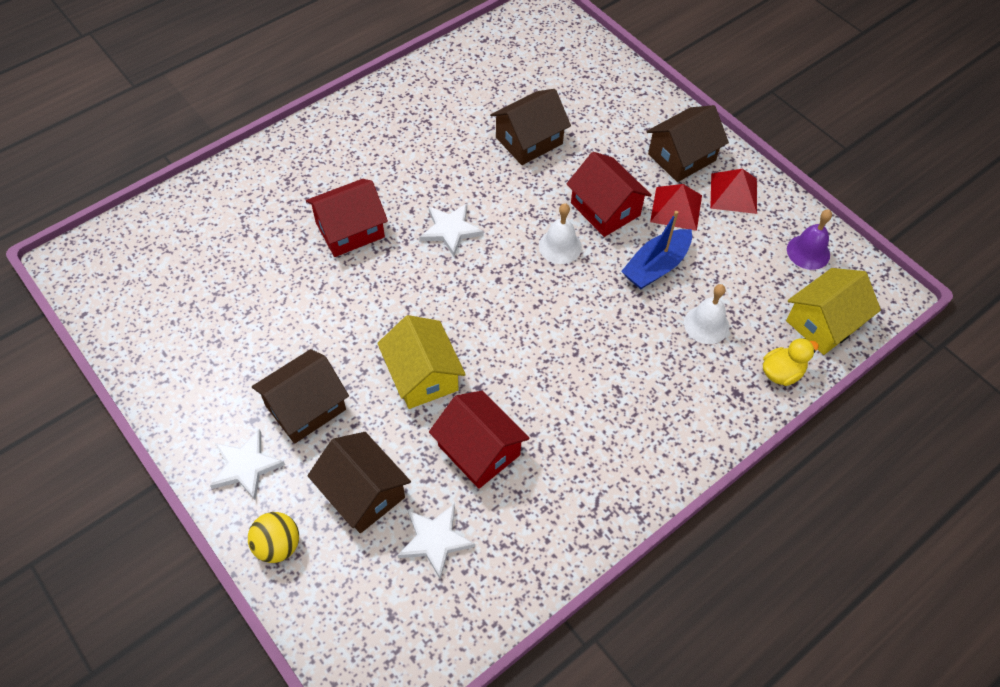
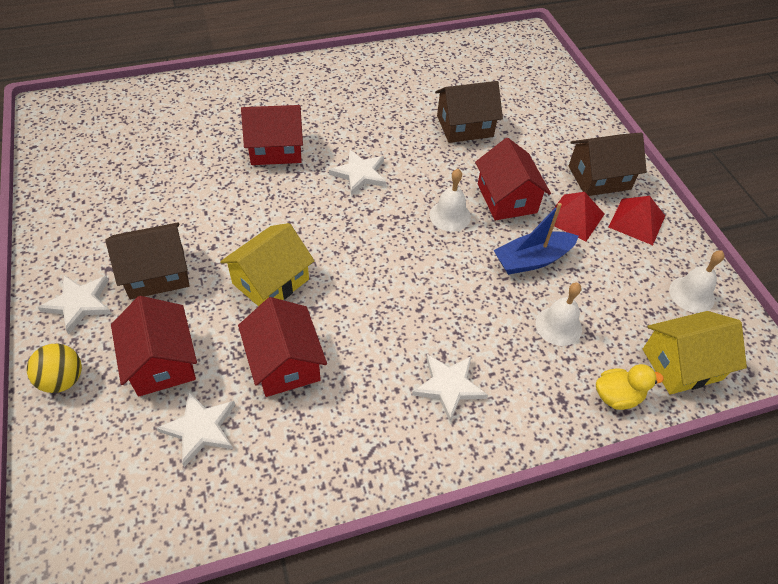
camera: 20 degrees right, 5 degrees down
brown house [307,432,411,533] -> red house [111,296,197,397]
yellow house [377,315,466,409] -> yellow house turned 45 degrees clockwise [220,223,314,306]
purple bell [787,210,832,270] -> white bell [669,250,725,313]
none -> white star [412,354,488,421]

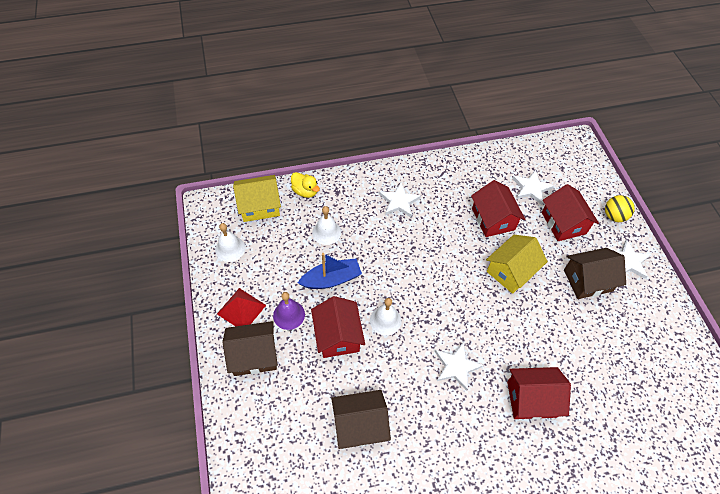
camera: 175 degrees left, 5 degrees up
red pyramid [554,192,605,242] -> purple bell [273,292,305,330]
yellow duck [596,364,664,410] -> yellow duck turned 135 degrees counterclockwise [291,172,320,198]

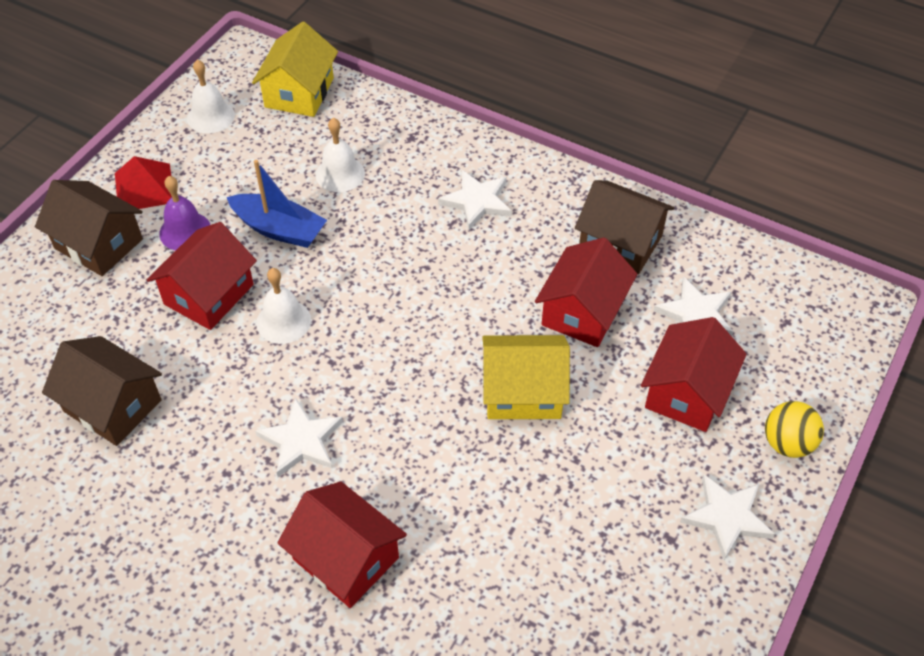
camera: 45 degrees right, 5 degrees down
yellow house [233,175,281,222] -> yellow house turned 75 degrees clockwise [252,22,338,117]
yellow duck [291,172,320,198] -> none
brown house [564,248,626,299] -> brown house moved to [575,180,674,274]

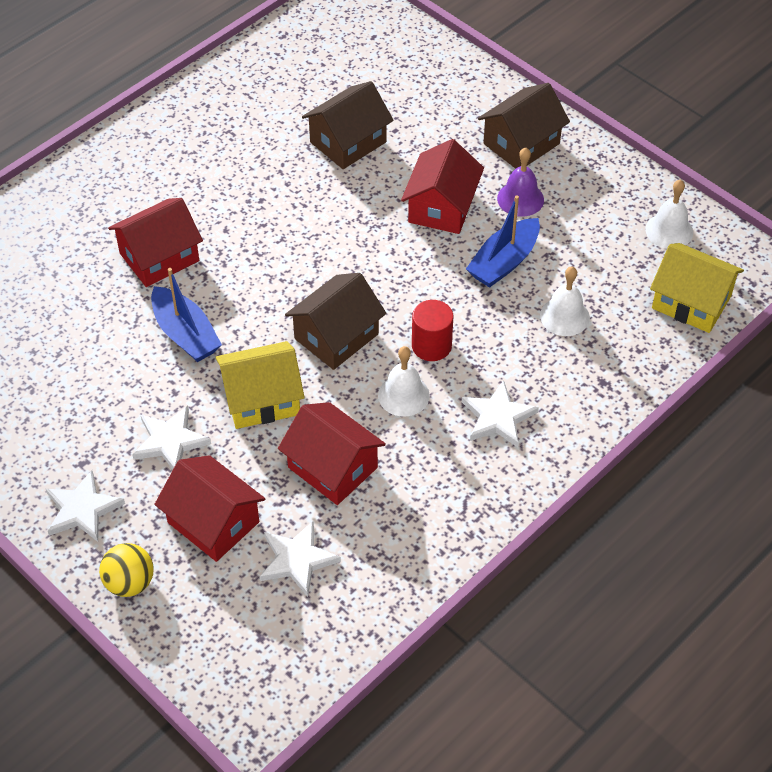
camera: 105 degrees right, 0 degrees up
red pyramid [115,156,172,209] -> none
red house [147,222,257,330] -> red house turned 60 degrees clockwise [401,139,484,234]
white star [255,397,343,477] -> white star moved to [132,406,211,469]
white bell [256,268,311,344] -> white bell moved to [378,346,430,417]
yellow house [482,335,570,419] -> yellow house turned 60 degrees clockwise [215,341,305,429]
brown house [575,180,674,274] -> brown house moved to [285,273,386,370]
none -> blue boat [151,268,222,362]
none -> red cylinder [412,300,454,361]

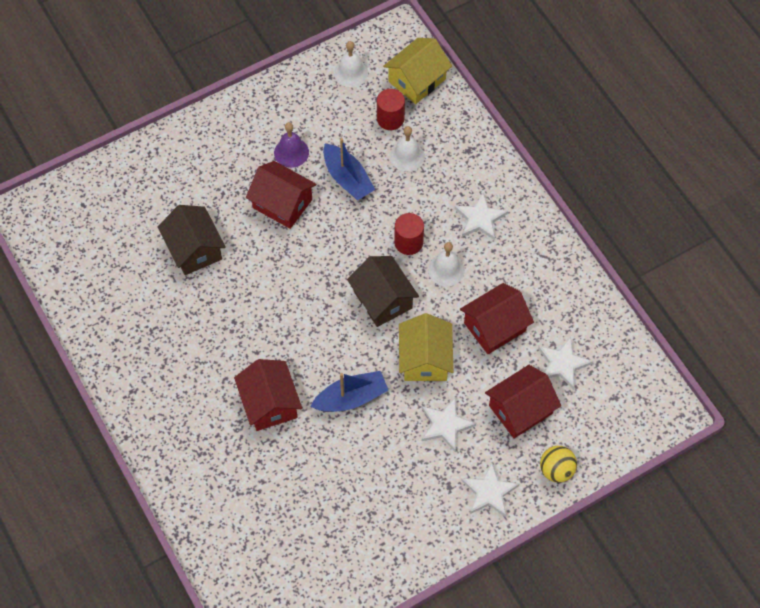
camera: 75 degrees left, 10 degrees up
brown house [478,83,570,169] -> none
none -> red cylinder [377,89,405,130]

